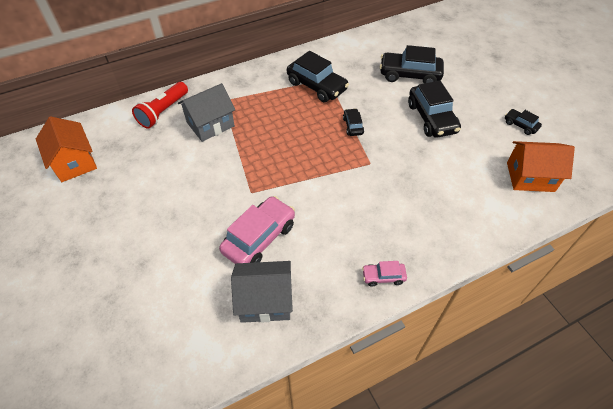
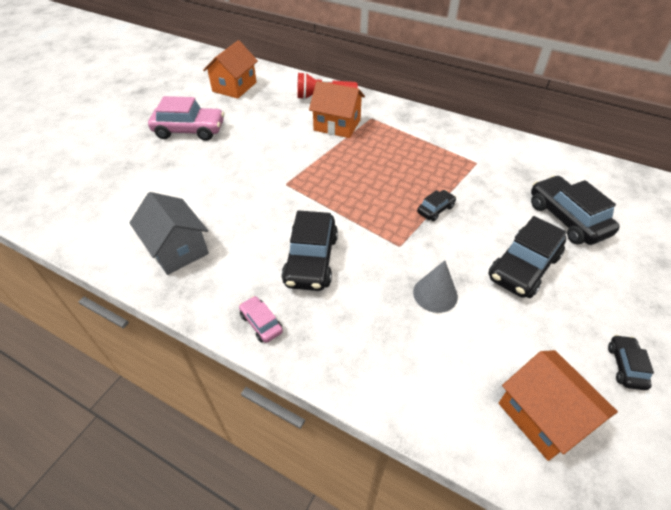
camera: 55 degrees right, 5 degrees down
grey house [178,83,236,142] -> orange house [309,81,365,138]
pink car [219,196,295,264] -> pink car moved to [148,96,224,141]
black car [287,51,349,102] -> black car moved to [282,210,338,291]
none -> grey cone [413,260,458,313]

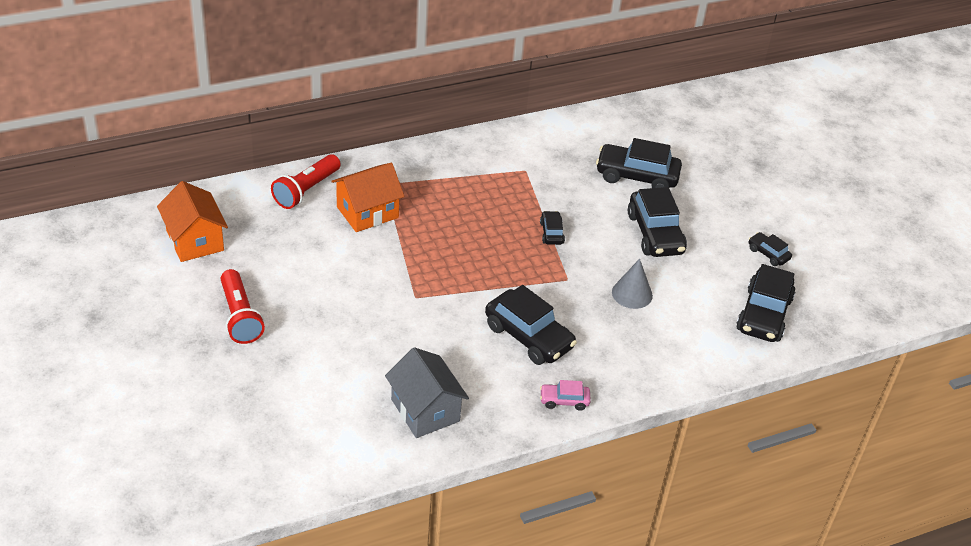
camera: 55 degrees left, 5 degrees down
grey house [129,192,209,275] -> grey house turned 60 degrees clockwise [385,347,469,438]
pink car [148,96,224,141] -> red flashlight [221,269,265,344]
orange house [499,350,618,461] -> black car [736,264,795,342]

